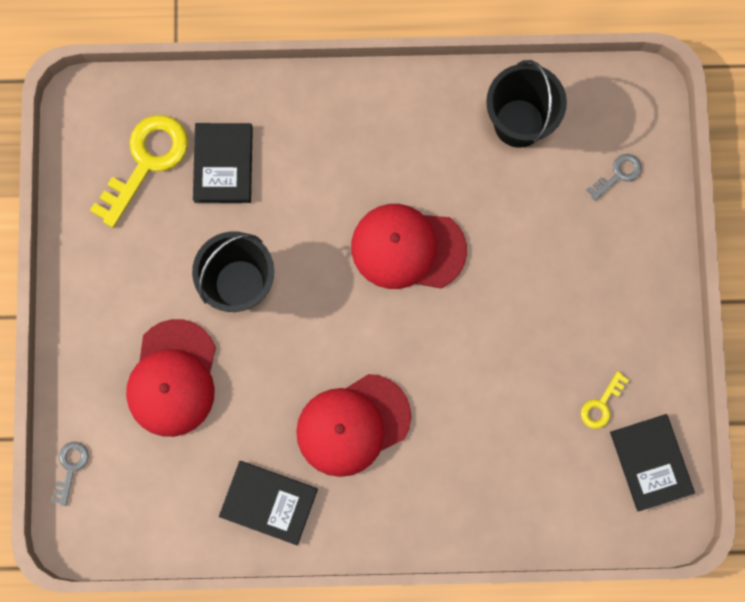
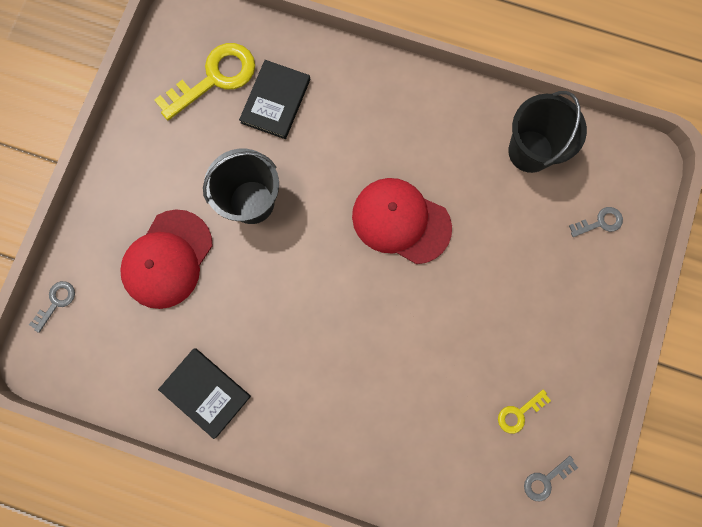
camera: 20 degrees right, 0 degrees up
red cap [296,374,411,477] -> none
black book [610,414,695,511] -> grey key [524,456,578,501]

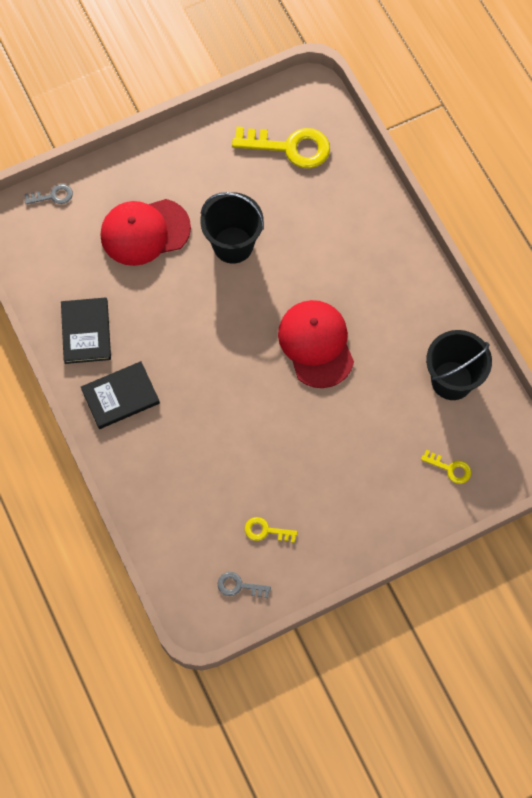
camera: 45 degrees right, 10 degrees down
black book [239,60,310,139] -> black book moved to [81,361,160,429]
grey key [569,207,623,237] -> yellow key [421,450,471,484]

